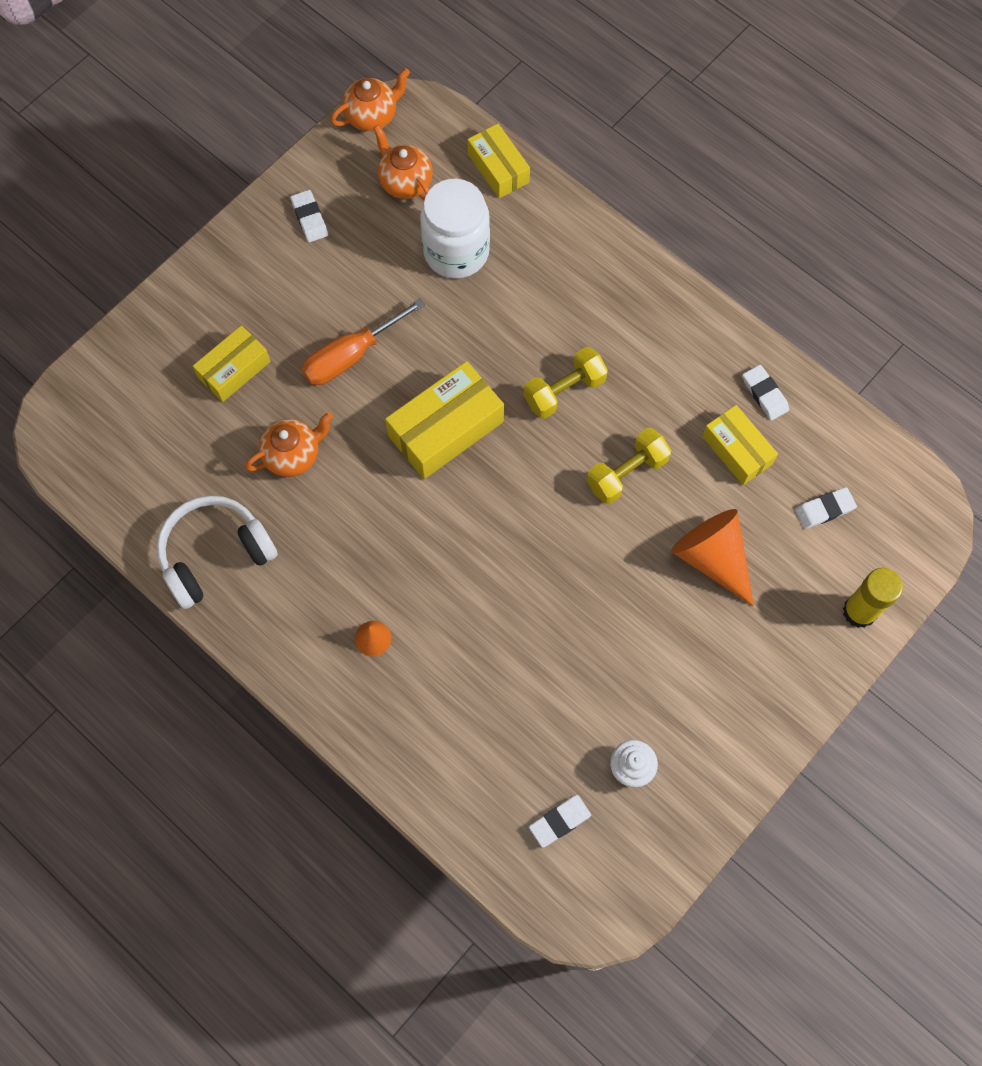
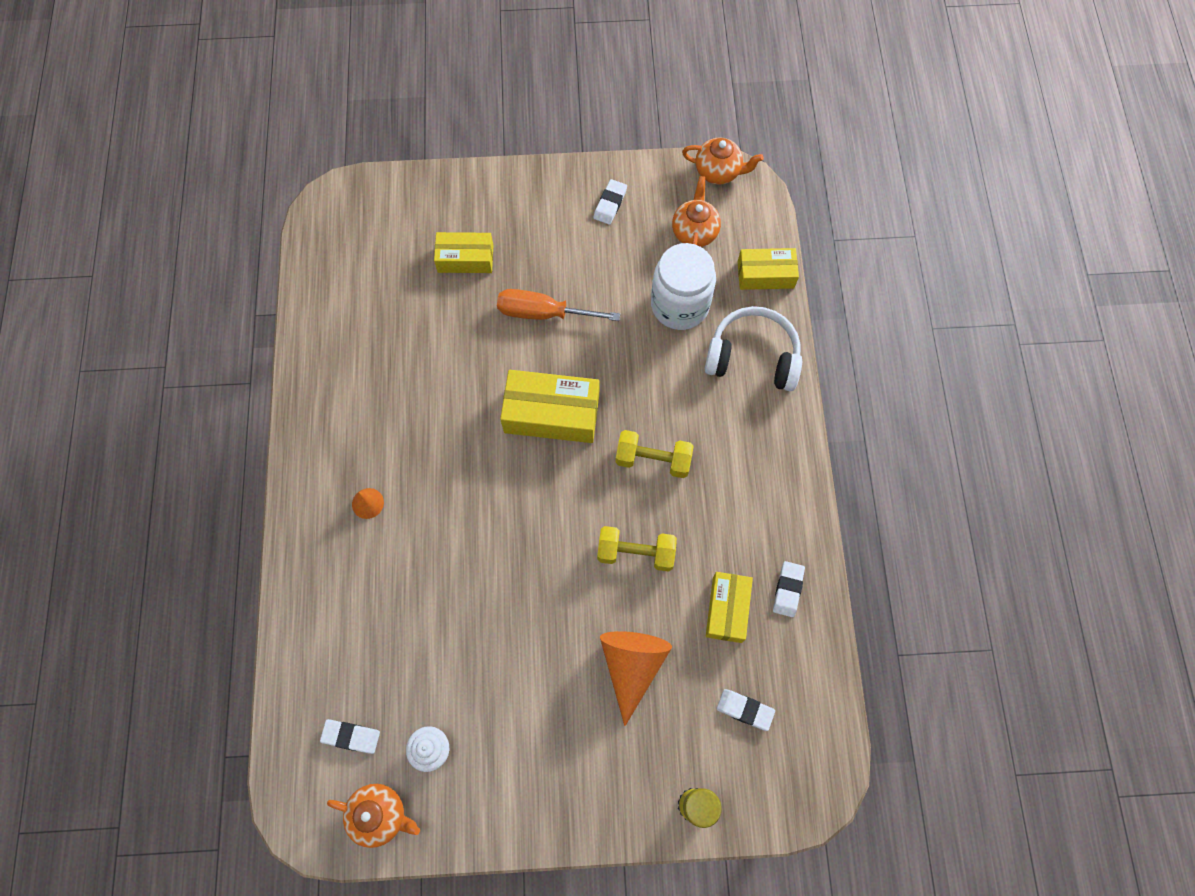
camera: 45 degrees right, 0 degrees up
white headphones [157,495,278,609] -> white headphones moved to [705,306,802,391]
orange teapot [245,412,333,477] -> orange teapot moved to [327,784,420,848]
yellow box [467,123,530,198] -> yellow box turned 75 degrees clockwise [738,248,799,290]

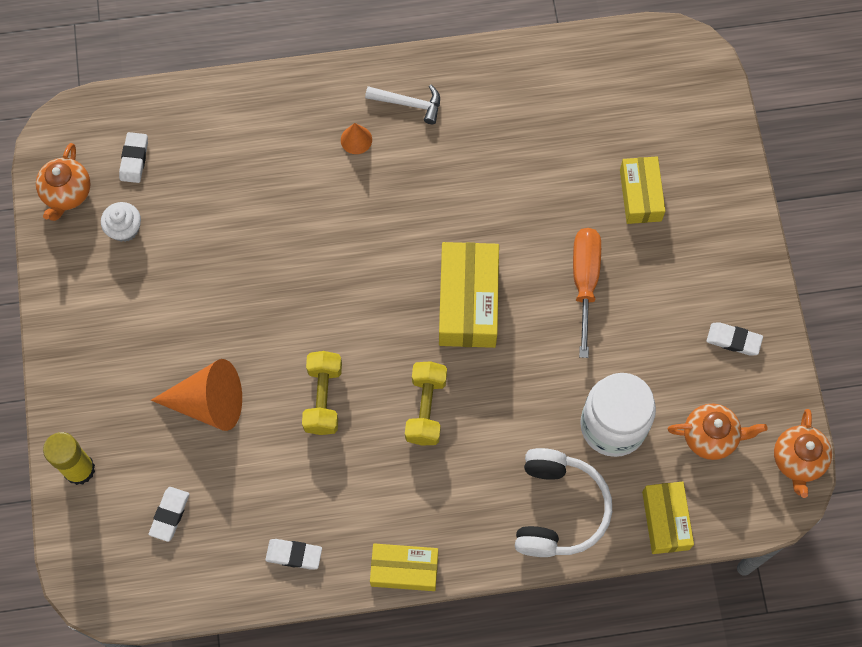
camera: 85 degrees right, 0 degrees up
yellow box [706,572,753,643] -> yellow box moved to [370,543,438,591]
none -> white hammer [365,85,440,124]

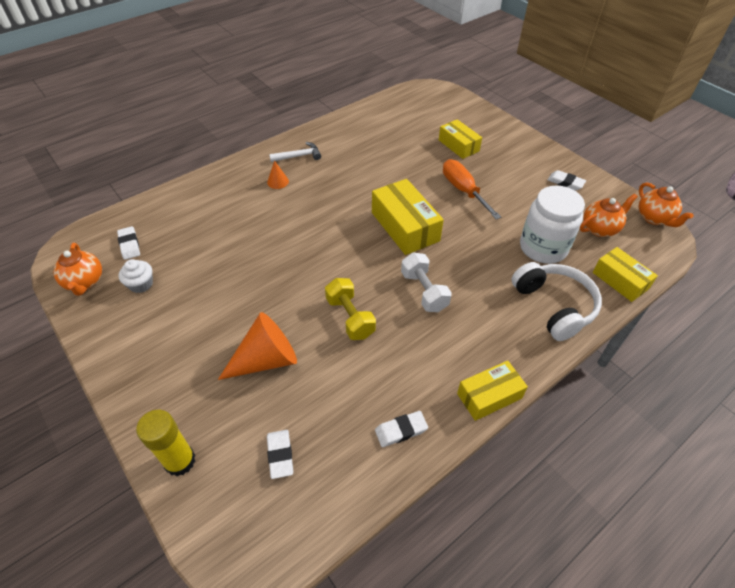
camera: 30 degrees left, 20 degrees down
yellow dumbbell [405,361,447,445] -> white dumbbell [401,252,452,312]
white eraser [706,322,763,356] -> white eraser turned 45 degrees clockwise [548,170,586,191]

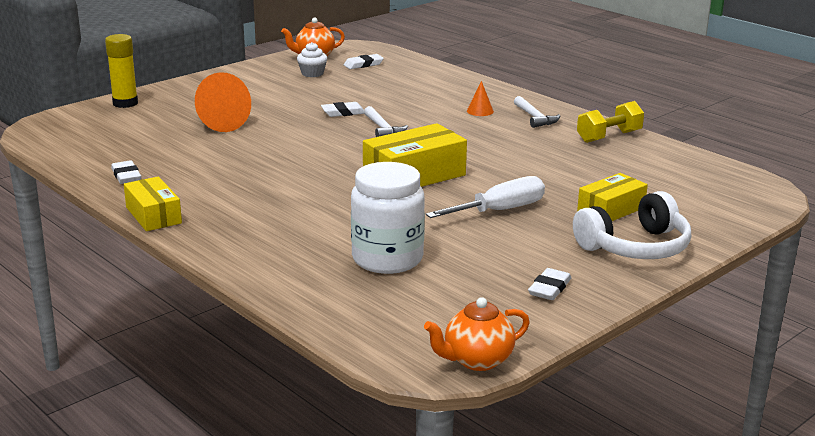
camera: 85 degrees right, 25 degrees down
white eraser [267,430,293,479] -> white eraser moved to [321,102,364,117]
yellow dumbbell [325,278,376,340] -> yellow dumbbell moved to [577,101,644,143]
white dumbbell [401,252,452,312] -> none
orange screwdriver [443,159,501,220] -> white screwdriver [426,176,545,218]
white headphones [512,262,602,341] -> white headphones moved to [573,191,691,259]
orange teapot [580,194,638,237] -> none
yellow box [593,247,658,302] -> none
none -> white hammer [364,106,408,137]

